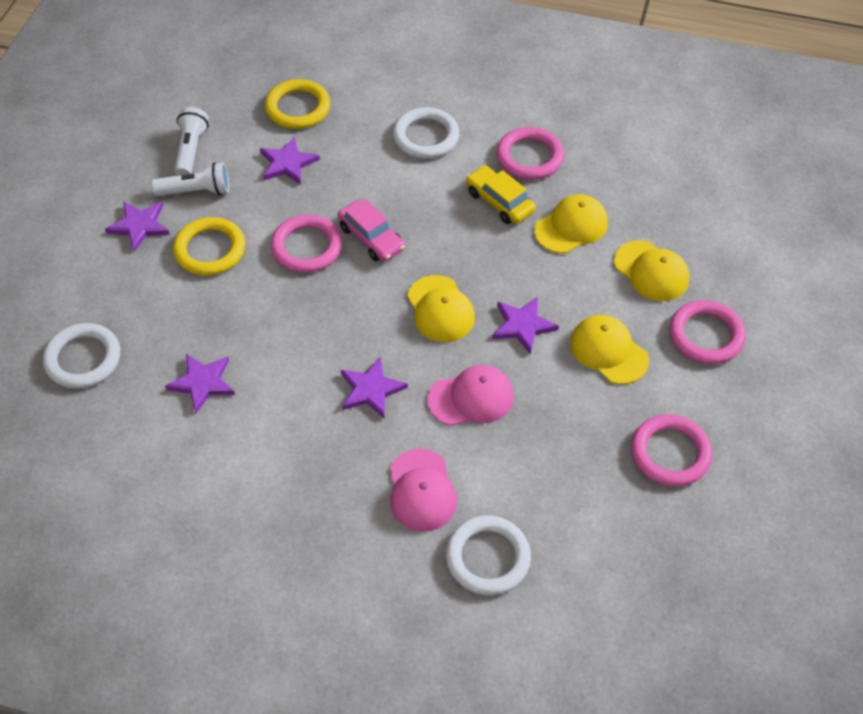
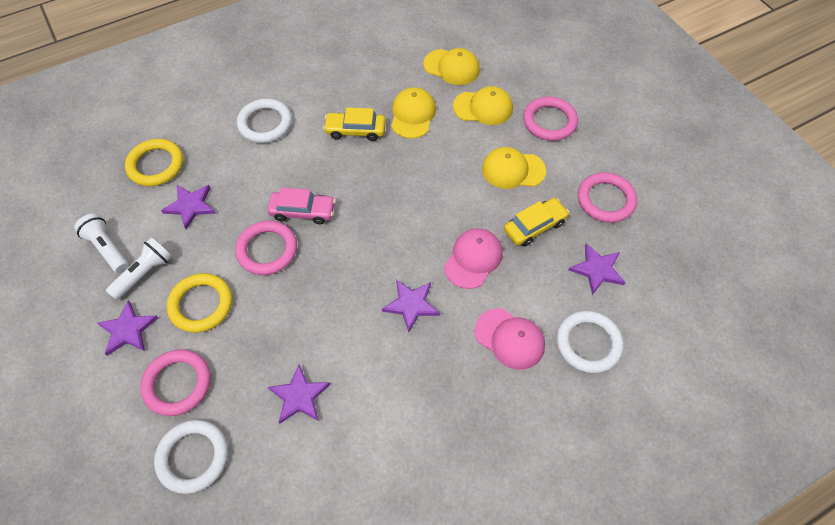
camera: 45 degrees left, 5 degrees up
yellow cap [407,275,475,342] -> yellow cap moved to [424,48,480,85]
purple star [492,297,559,355] -> purple star moved to [569,243,626,295]
pink ring [497,127,564,180] -> pink ring moved to [140,350,210,416]
none -> yellow car [504,198,569,246]

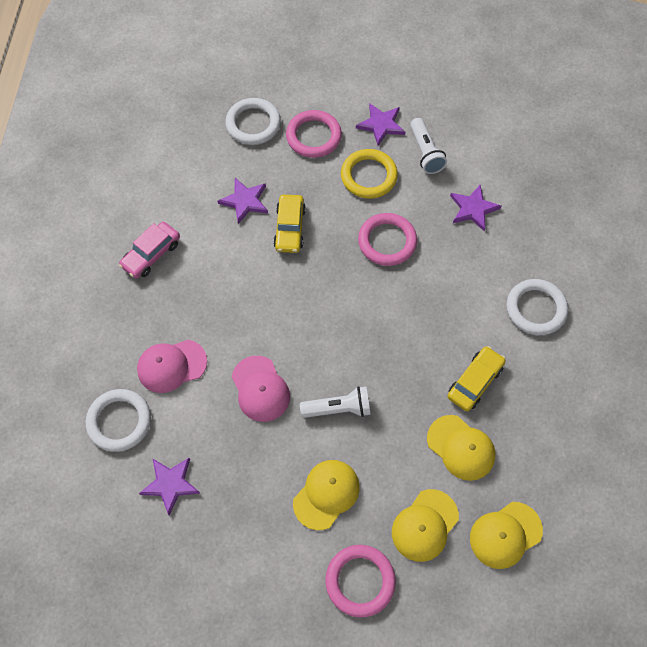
camera: 125 degrees right, 5 degrees up
white flashlight [74,213,129,273] -> white flashlight moved to [300,386,371,418]
yellow ring [125,139,183,186] -> none
pink car [268,188,336,224] -> pink car moved to [119,222,180,279]
purple star [382,280,440,332] -> none
yellow car [504,198,569,246] -> yellow car moved to [273,195,306,253]
pink ring [578,172,637,223] -> none

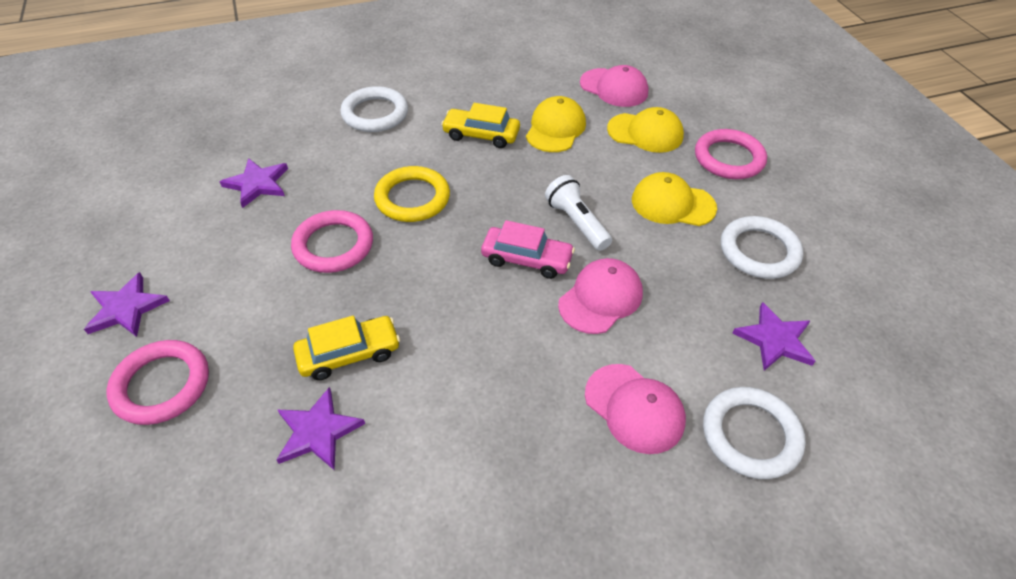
camera: 115 degrees left, 15 degrees down
pink car [119,222,180,279] -> pink car moved to [481,220,575,279]
white ring [225,98,281,145] -> white ring moved to [721,216,803,279]
yellow ring [341,149,398,198] -> yellow ring moved to [374,166,450,222]
white flashlight [410,118,447,174] -> none
yellow cap [470,502,543,569] -> pink cap [580,65,648,107]

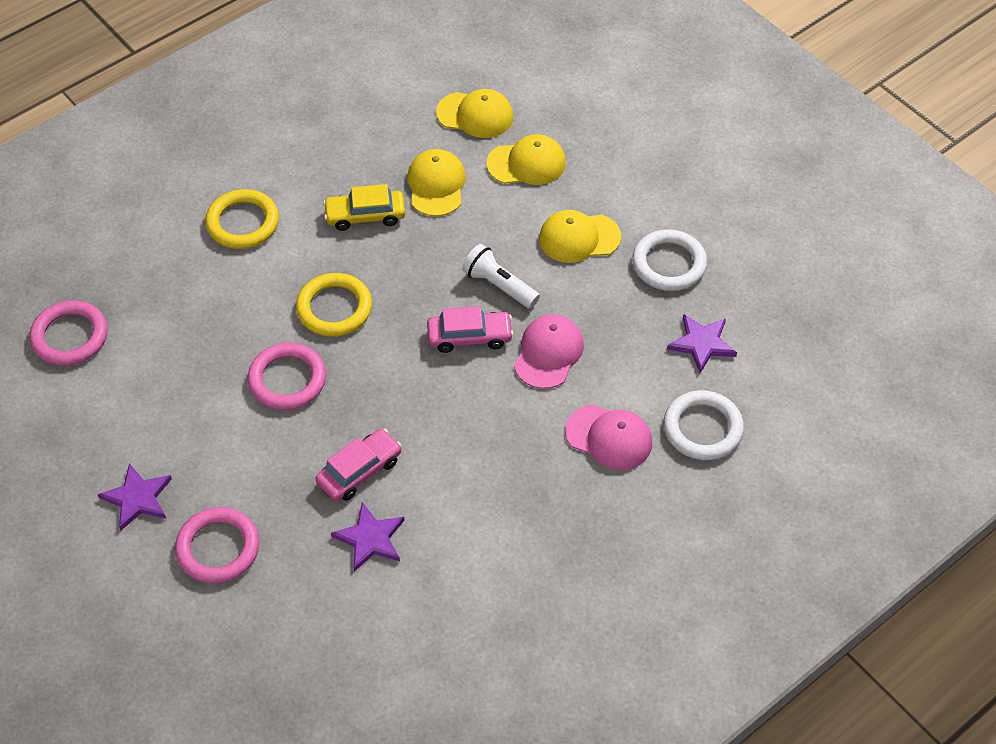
camera: 20 degrees left, 5 degrees up
purple star [219,158,288,208] -> none
yellow car [293,316,400,380] -> pink car [316,429,402,501]
white ring [340,86,408,132] -> yellow ring [205,189,279,249]
pink cap [580,65,648,107] -> yellow cap [436,89,513,138]
pink ring [695,129,767,179] -> pink ring moved to [30,300,108,366]

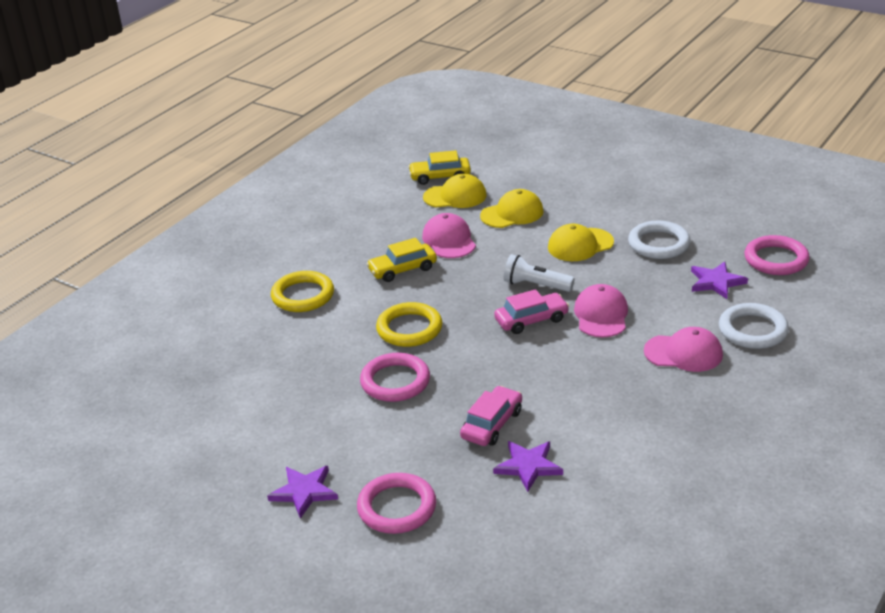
camera: 15 degrees left, 20 degrees down
pink ring [30,300,108,366] -> pink ring moved to [744,235,810,275]
yellow cap [407,149,466,216] -> pink cap [422,213,476,258]
none -> yellow car [408,150,471,185]

